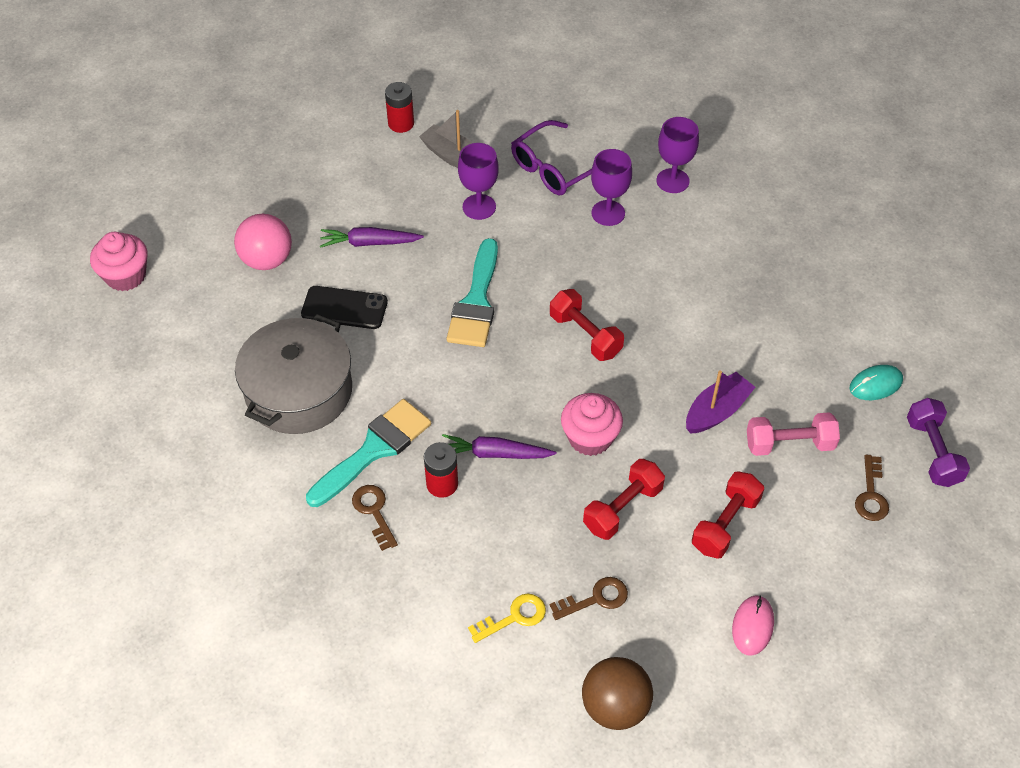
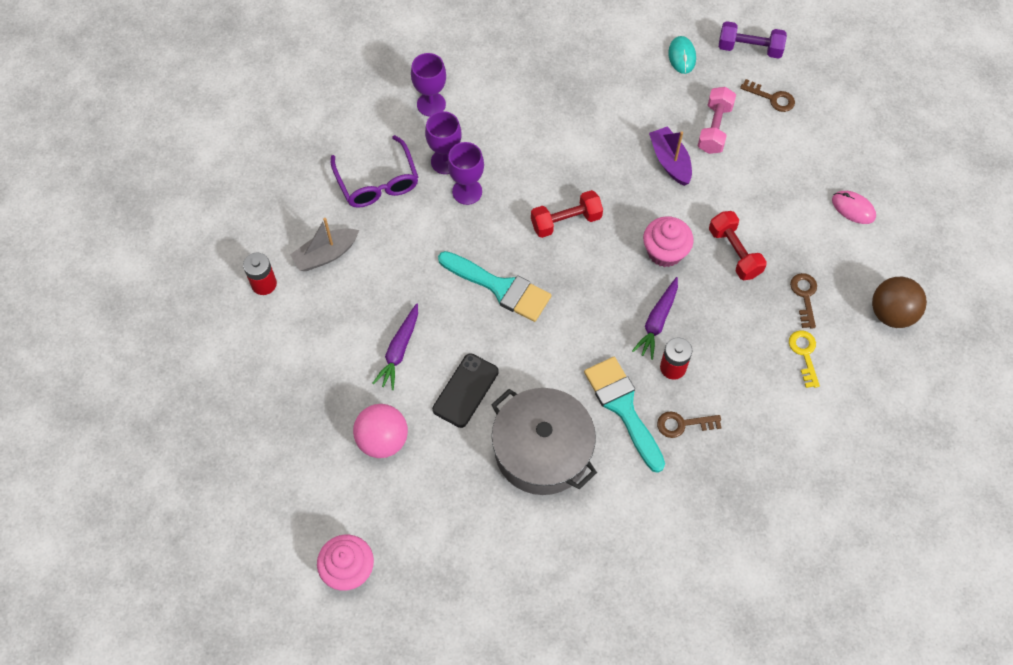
camera: 70 degrees left, 10 degrees up
purple goblet [458,143,499,220] -> purple goblet moved to [447,142,484,205]
red dumbbell [692,471,764,559] -> none

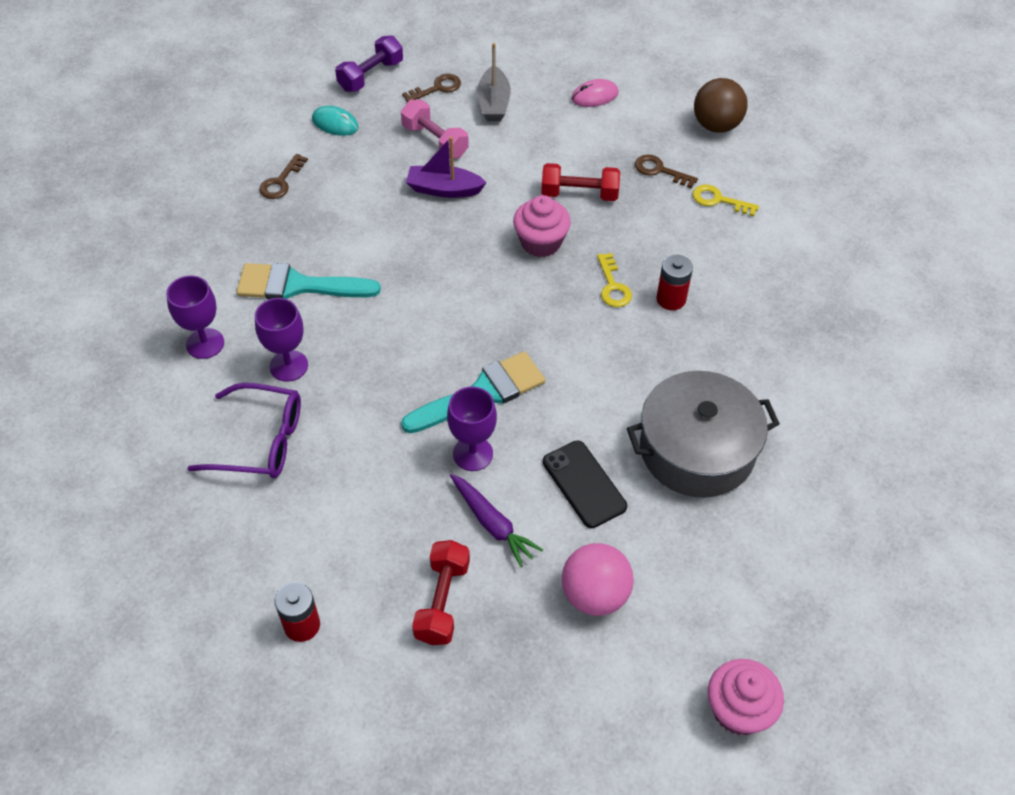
camera: 60 degrees left, 10 degrees down
grey boat [290,218,359,271] -> grey boat moved to [477,43,511,121]
purple goblet [447,142,484,205] -> purple goblet moved to [447,387,497,471]
red dumbbell [531,190,603,238] -> red dumbbell moved to [412,540,470,645]
turquoise brush [584,357,665,473] -> turquoise brush moved to [237,263,381,299]
purple carrot [632,277,678,360] -> yellow key [597,253,632,307]
brown key [657,411,722,438] -> brown key moved to [259,154,308,199]

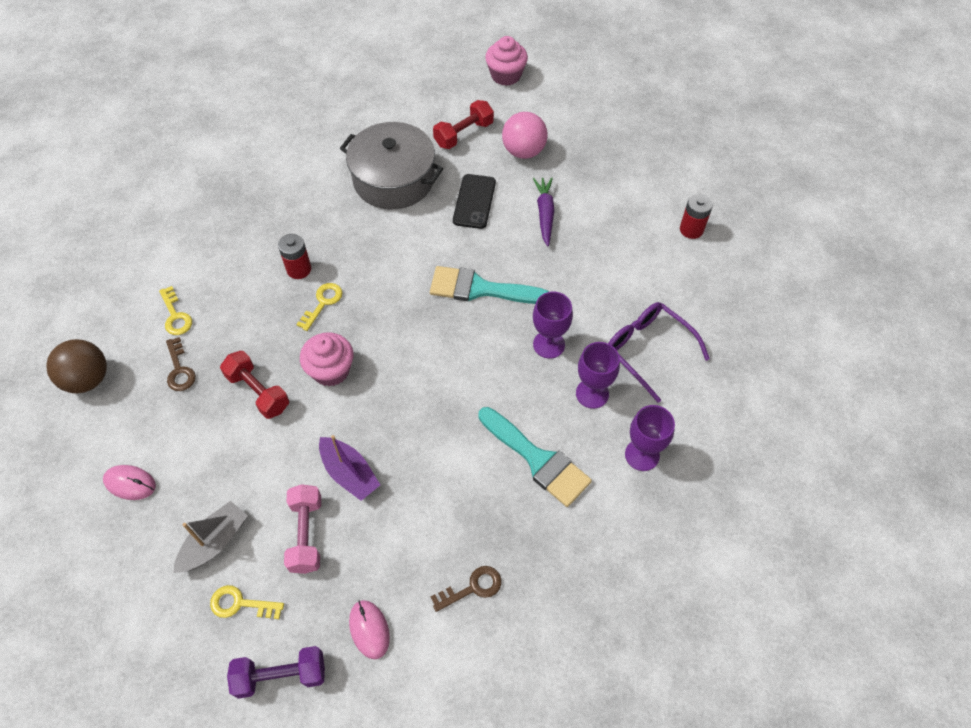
camera: 140 degrees left, 5 degrees up
turquoise mouse [312,106,359,136] -> pink mouse [349,600,390,659]
brown key [402,74,461,103] -> yellow key [210,585,284,619]
red dumbbell [412,540,470,645] -> red dumbbell moved to [433,100,494,149]
purple goblet [447,387,497,471] -> purple goblet moved to [533,292,573,359]

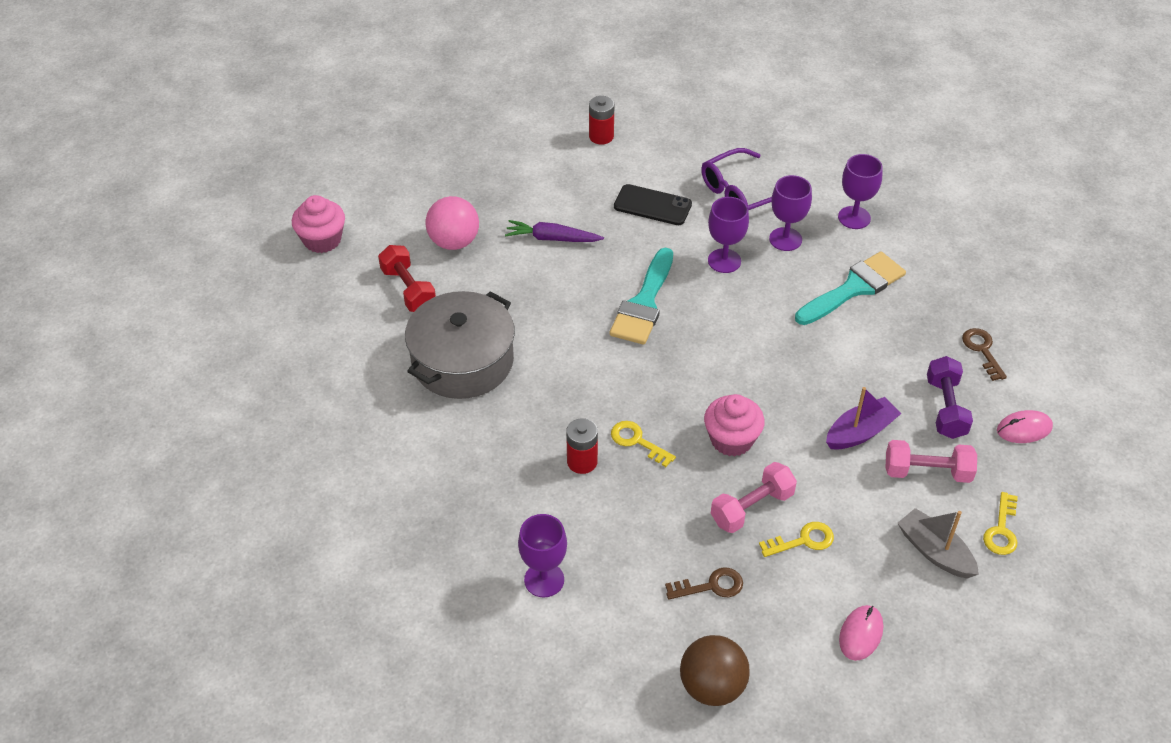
camera: 80 degrees left, 10 degrees down
yellow key [159,286,192,335] -> yellow key moved to [759,522,834,557]
red dumbbell [220,351,289,419] -> pink dumbbell [711,462,797,533]
purple dumbbell [227,646,325,699] -> purple dumbbell moved to [927,356,973,439]
black phone [453,174,496,229] -> black phone moved to [614,184,692,225]
none -> purple goblet [518,514,567,598]

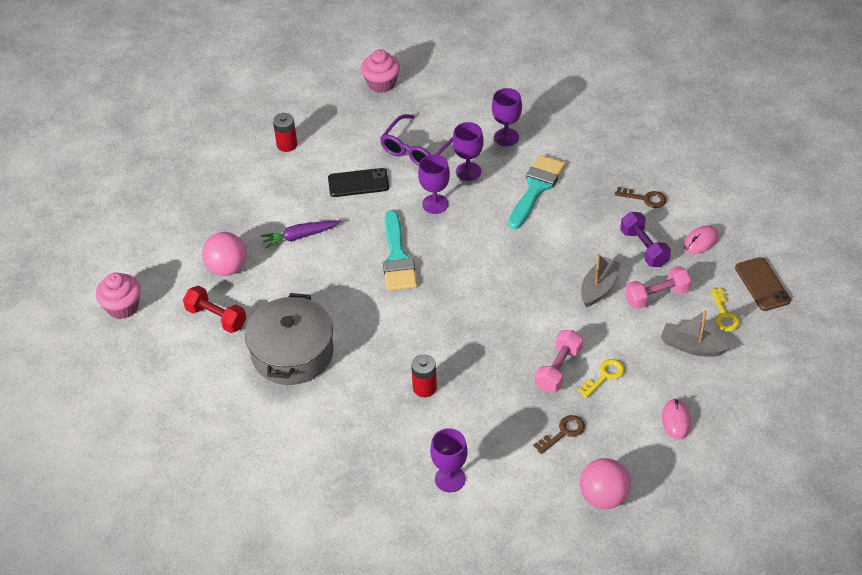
camera: 25 degrees left, 0 degrees up
yellow key [611,421,676,467] -> none
brown ball [680,635,750,706] -> pink ball [580,458,631,509]
pink cupcake [704,394,765,457] -> pink cupcake moved to [361,49,400,93]
purple boat [826,387,902,449] -> grey boat [581,254,621,307]
brown key [962,328,1007,381] -> brown key turned 150 degrees clockwise [615,187,666,208]
none -> brown phone [735,257,791,311]

